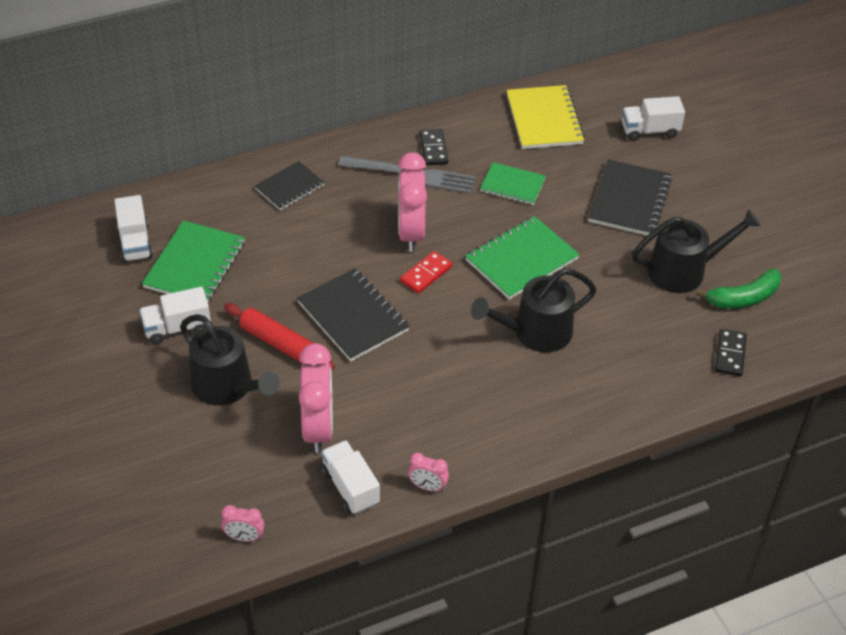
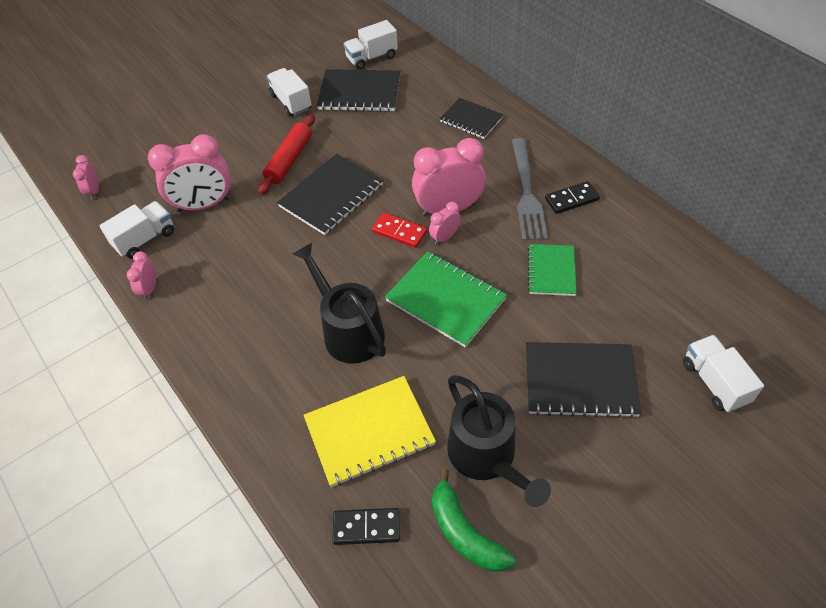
camera: 80 degrees right, 5 degrees up
green notebook [142,220,245,302] -> black notebook [317,69,400,112]
black watering can [180,314,280,406] -> none
yellow notebook [506,85,585,149] -> yellow notebook moved to [304,376,436,487]
none -> pink clock [429,202,461,245]

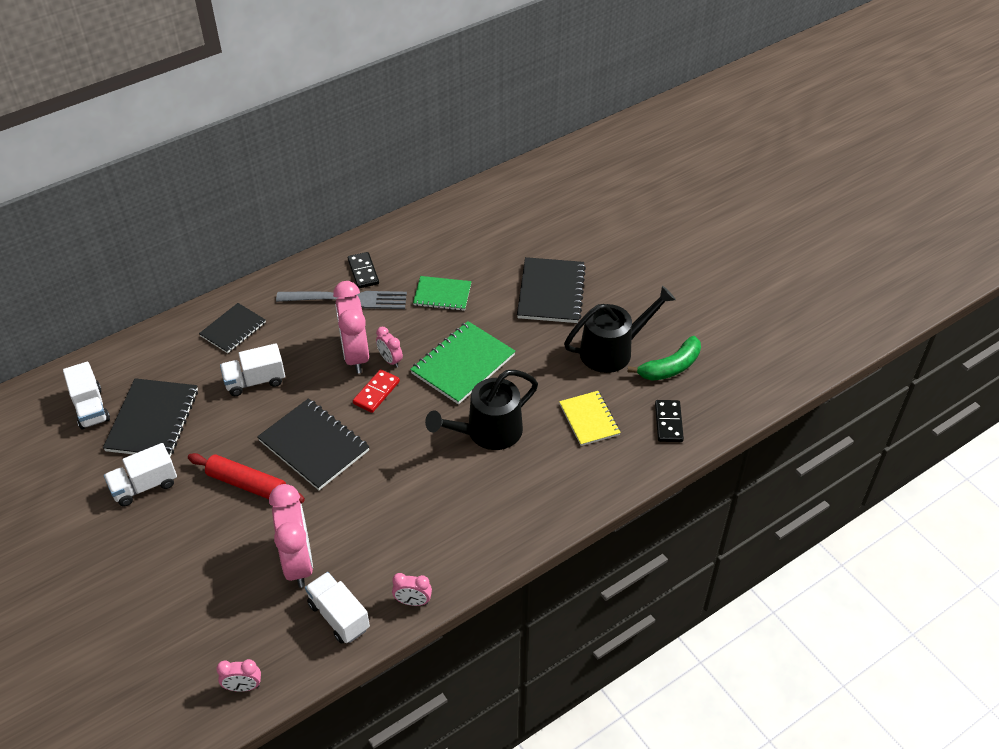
camera: 90 degrees left, 5 degrees down
yellow notebook [304,376,436,487] -> yellow notebook [559,391,621,446], size x0.64
white truck [683,335,764,413] -> white truck moved to [220,343,285,396]

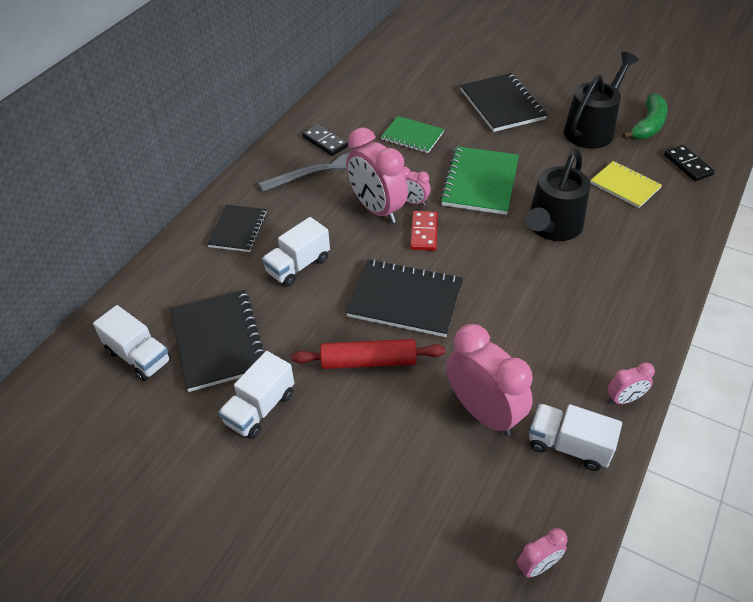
camera: 25 degrees left, 0 degrees up
green notebook [413,276,472,311] -> green notebook turned 45 degrees clockwise [381,116,444,153]

